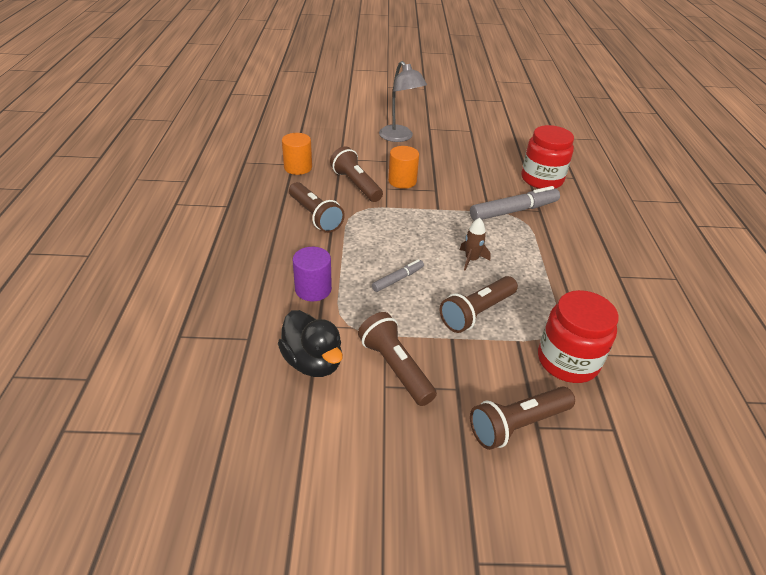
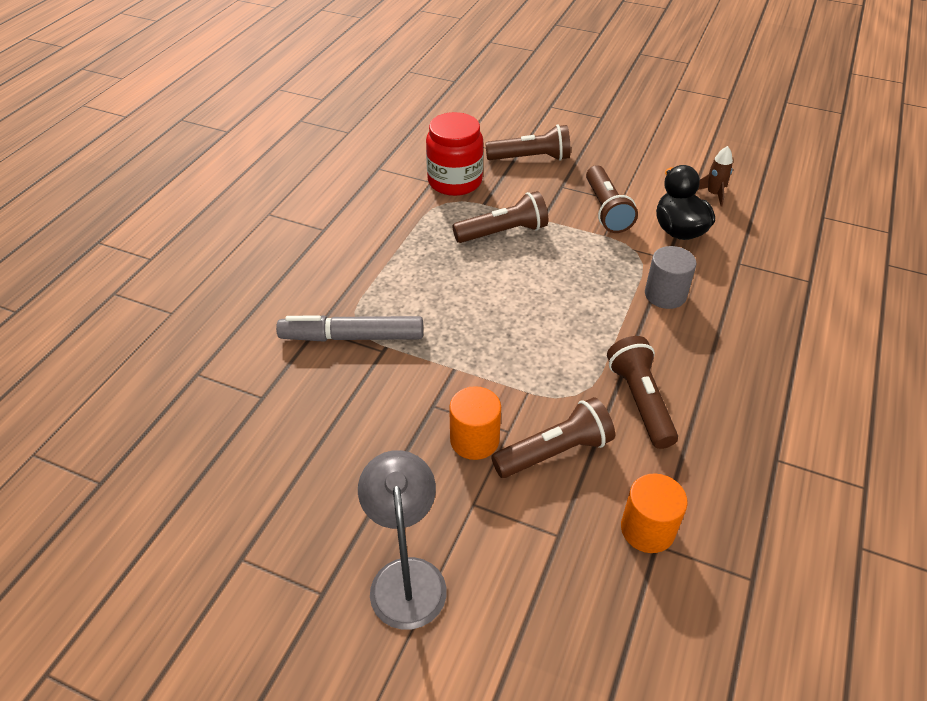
camera: 155 degrees left, 5 degrees up
purple cylinder [293,247,332,301] -> grey cylinder [645,246,697,309]
brown flashlight [330,146,383,202] -> brown flashlight turned 105 degrees counterclockwise [491,397,615,478]
grey marker [372,259,424,292] -> none
brown rocket [460,218,491,270] -> brown rocket moved to [698,146,733,206]
red jar [521,125,574,189] -> none

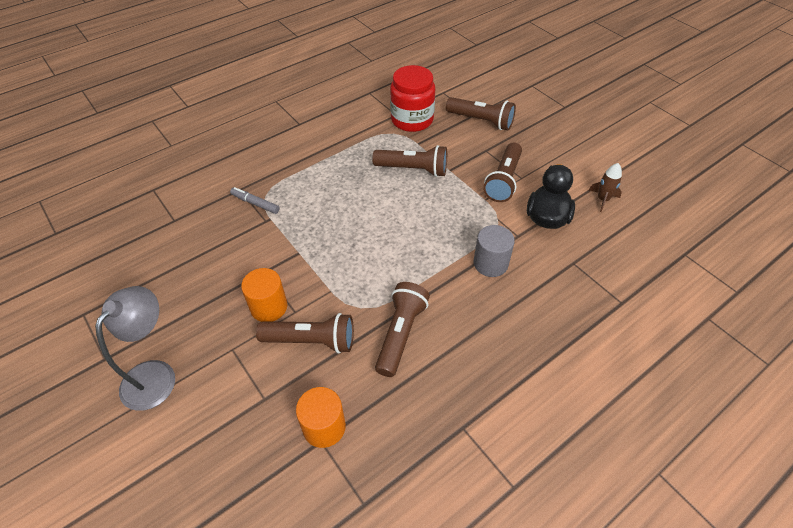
camera: 30 degrees right, 5 degrees up
grey marker [276,315,423,342] -> grey marker [230,187,280,214], size x0.54

